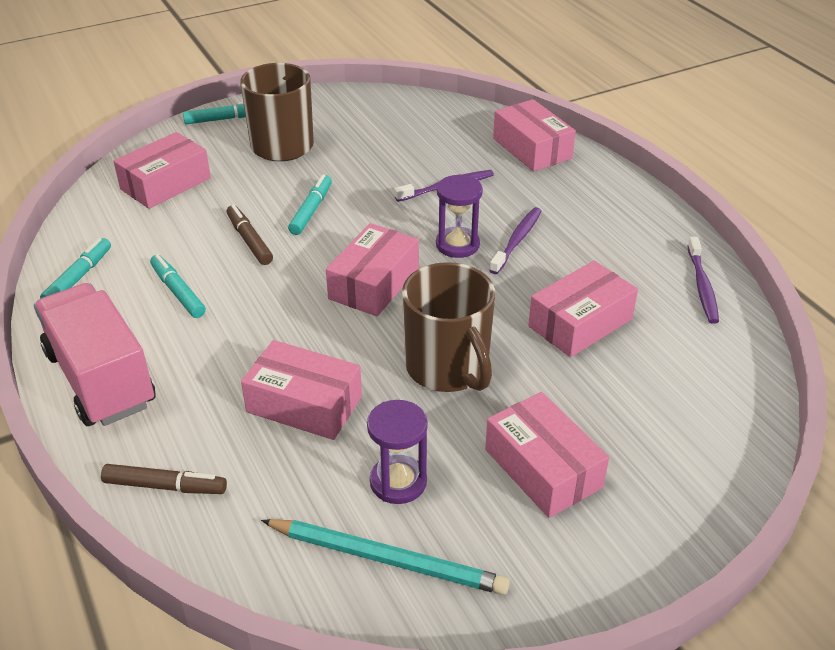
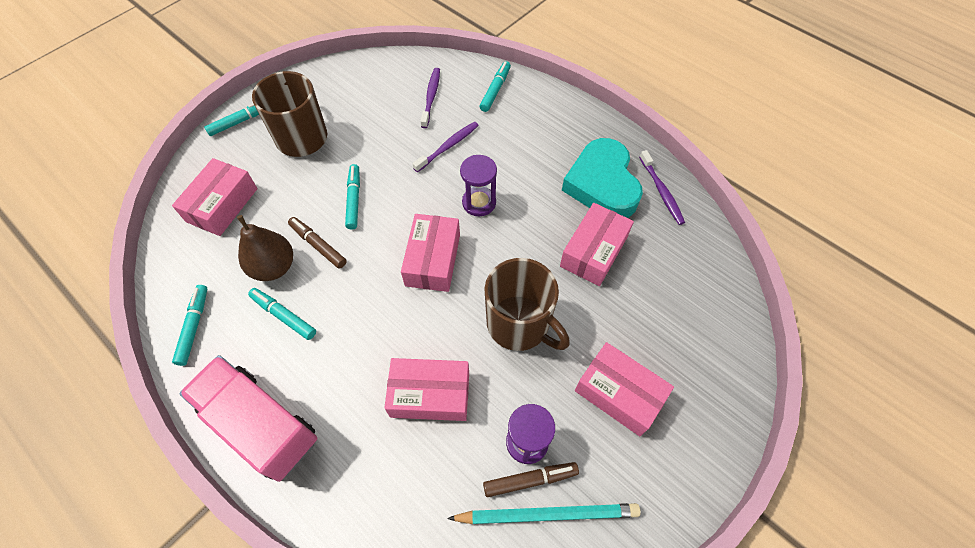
camera: 20 degrees left, 20 degrees up
brown marker [101,464,227,494] -> brown marker moved to [483,462,579,497]
purple toothbrush [489,207,541,274] -> purple toothbrush moved to [420,68,440,128]
pink box [493,99,576,172] -> turquoise marker [480,61,511,112]
none -> brown pear [237,215,293,281]
none -> turquoise heart [562,138,643,218]

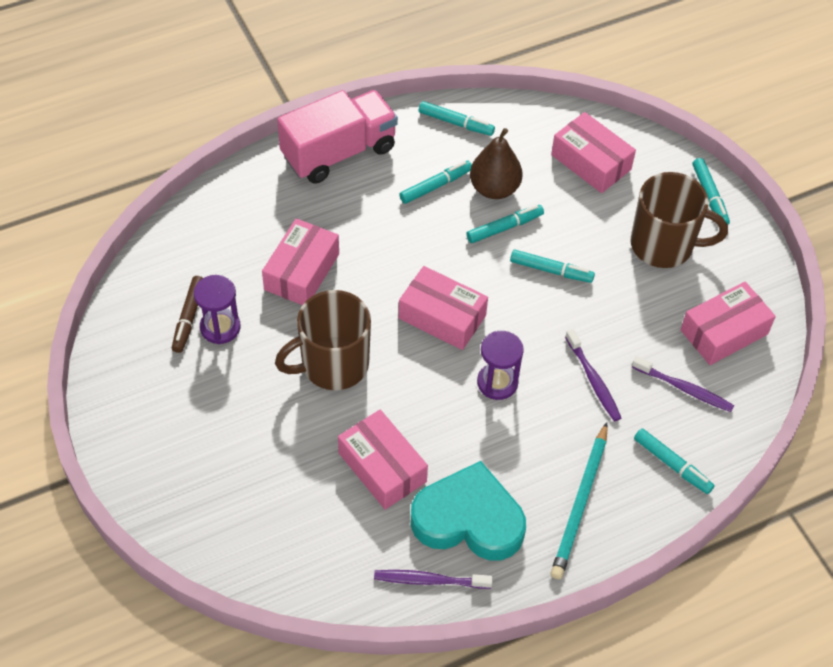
camera: 110 degrees right, 5 degrees down
brown marker [288,217,347,269] -> turquoise marker [466,205,544,243]
turquoise pencil [447,503,641,524] -> turquoise pencil moved to [551,422,608,579]
pink box [575,342,674,436] -> pink box moved to [681,282,776,365]

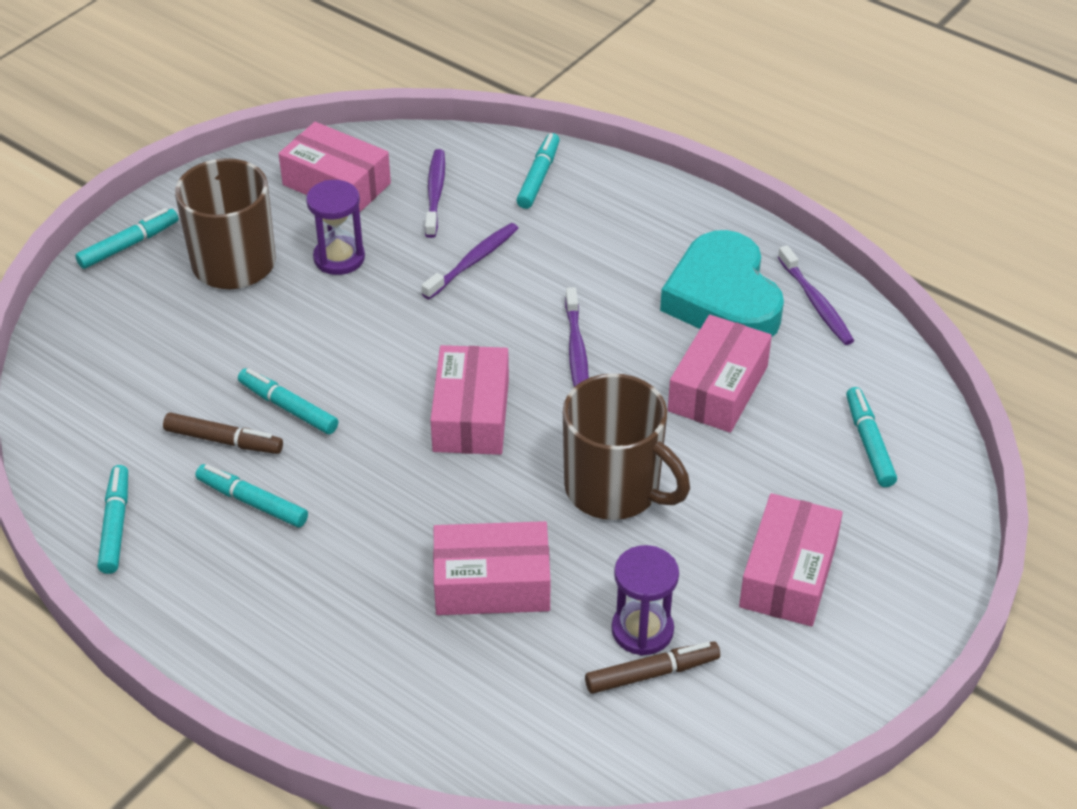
camera: 115 degrees left, 10 degrees down
pink truck [277,90,398,184] -> none
brown pear [470,128,523,199] -> brown marker [163,412,283,454]
purple hourglass [477,331,524,400] -> purple hourglass moved to [306,180,365,275]
turquoise marker [510,250,595,283] -> turquoise marker moved to [846,387,897,487]
pink box [551,112,636,193] -> pink box moved to [739,493,843,626]
turquoise pencil [551,422,608,579] -> none
none -> purple toothbrush [565,287,589,387]

